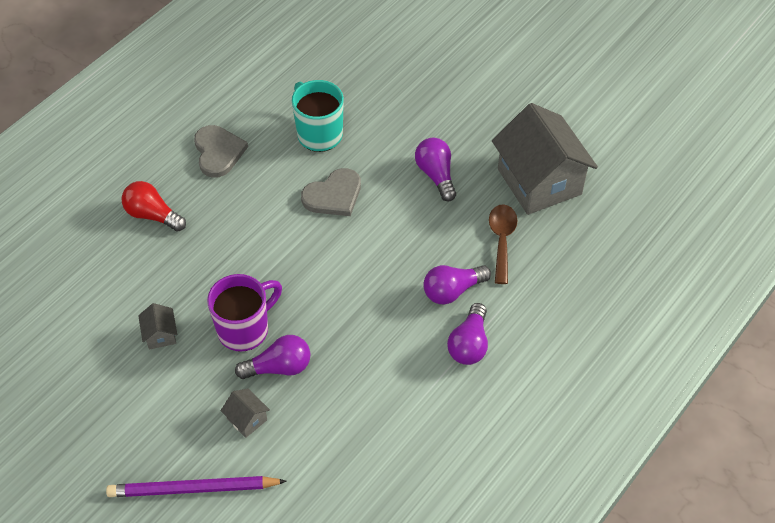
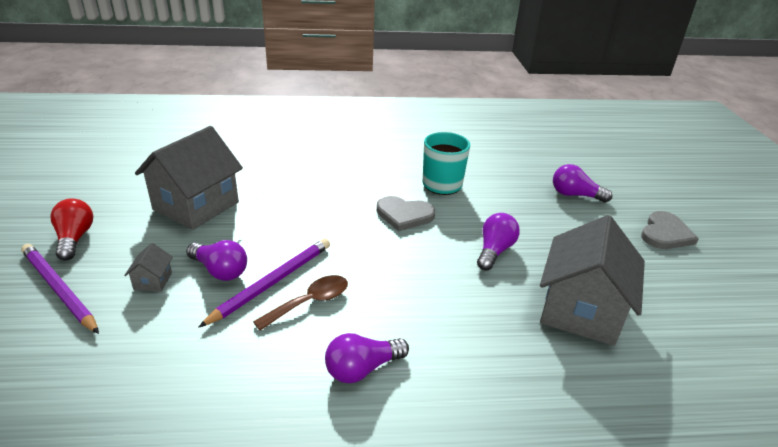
camera: 45 degrees right, 20 degrees down
red light bulb [121,181,186,232] -> red light bulb moved to [50,199,93,260]
grey house [138,303,177,350] -> grey house [135,126,243,230], size x2.49
grey heart [194,125,248,178] -> grey heart moved to [641,211,699,249]
purple mug [207,274,282,352] -> none
purple light bulb [423,265,491,305] -> purple light bulb moved to [553,164,613,203]
brown spoon [489,204,517,284] -> brown spoon moved to [253,275,348,331]
none -> purple pencil [198,238,330,328]

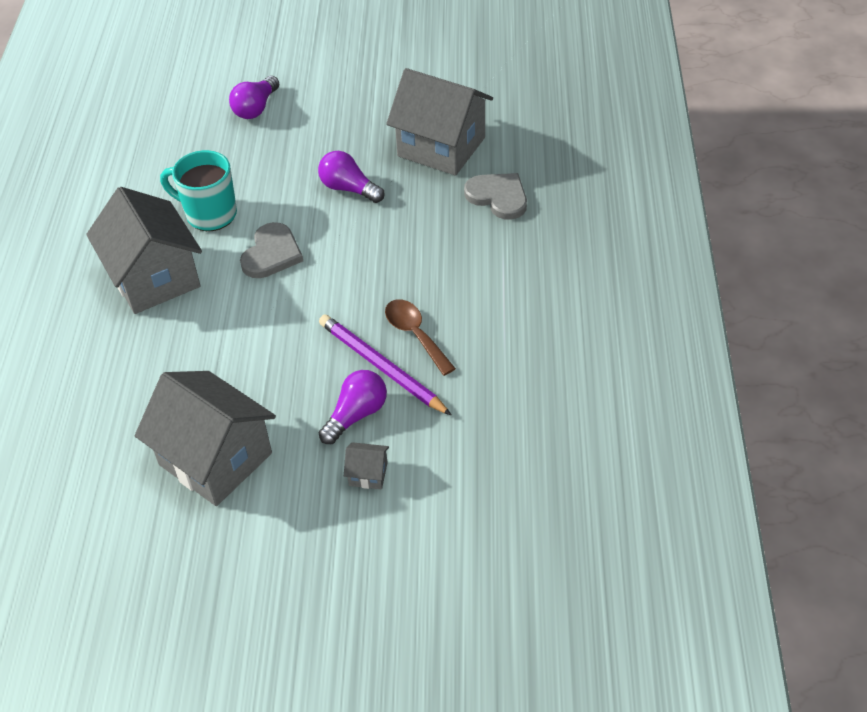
camera: 80 degrees left, 15 degrees up
purple pencil [21,244,99,334] -> none
red light bulb [50,199,93,260] -> none
purple light bulb [325,333,409,383] -> none
grey heart [641,211,699,249] -> grey heart moved to [464,173,527,220]
none -> grey house [86,187,202,314]

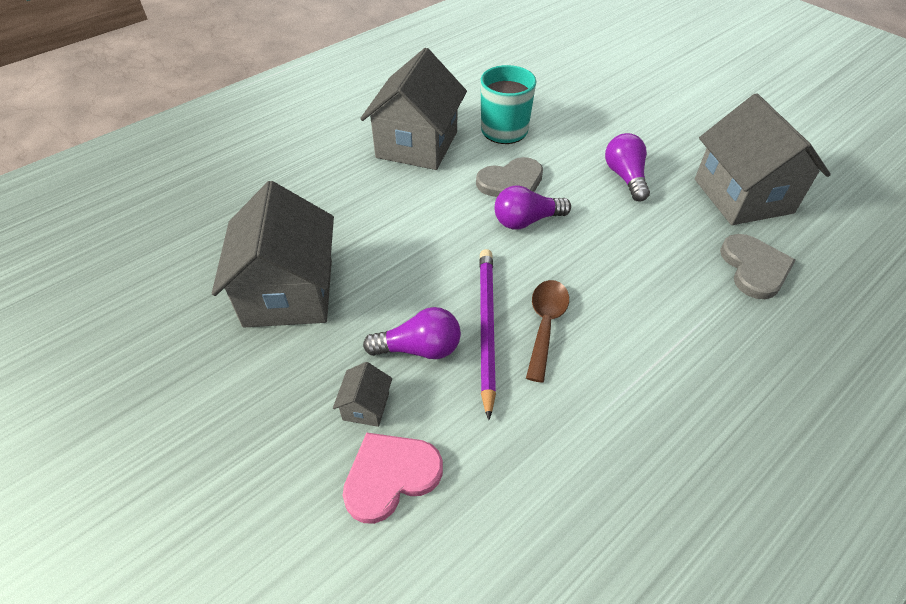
camera: 45 degrees right, 0 degrees up
purple light bulb [229,76,279,119] -> purple light bulb moved to [495,185,571,230]
grey house [344,442,389,489] -> grey house turned 45 degrees clockwise [333,362,392,427]
none -> pink heart [342,432,443,524]

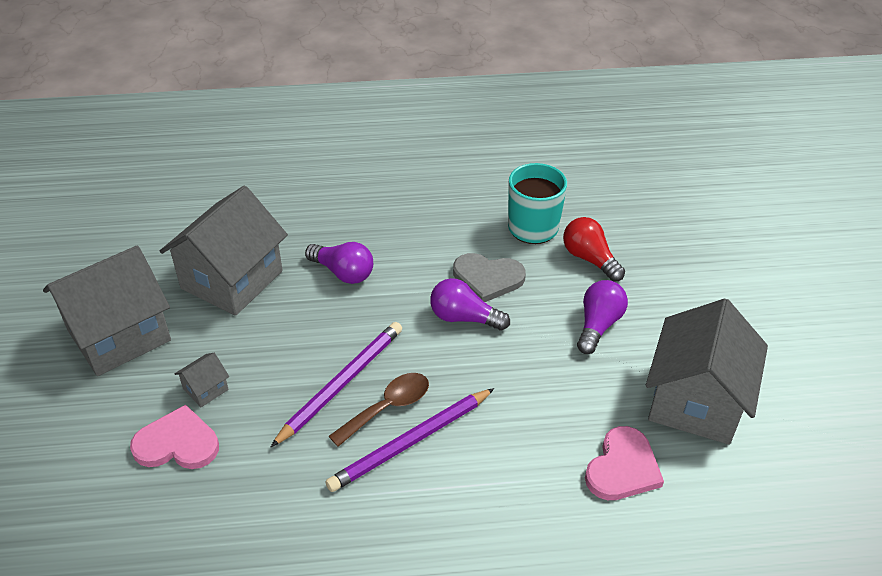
camera: 35 degrees right, 5 degrees down
grey house [360,48,467,170] -> grey house moved to [43,245,171,376]
purple light bulb [363,307,461,359] -> purple light bulb moved to [305,242,373,284]
grey heart [720,234,796,299] -> pink heart [585,426,664,500]
none -> purple pencil [326,388,494,492]
none -> red light bulb [563,217,625,282]

